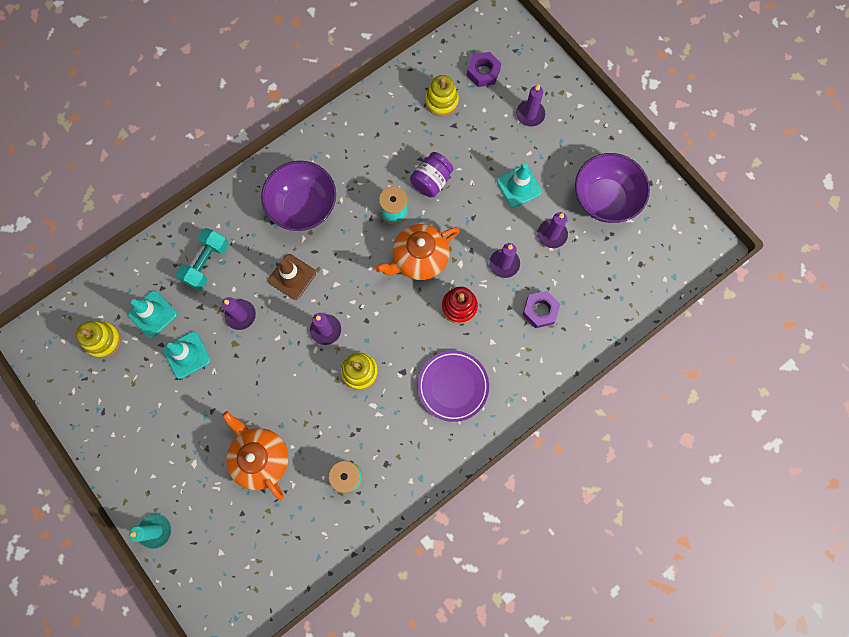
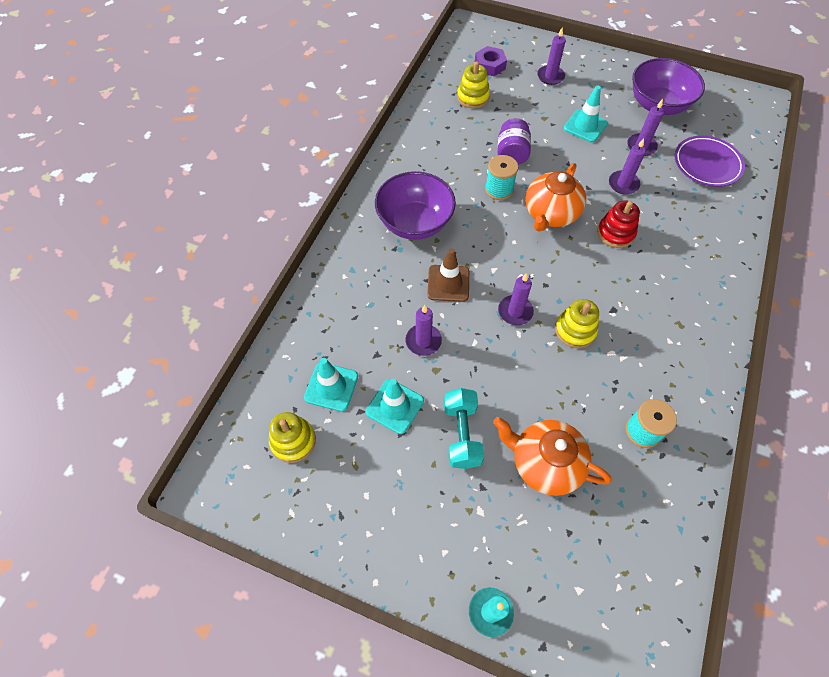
camera: 30 degrees left, 15 degrees down
turquoise dumbbell [176,228,229,290] -> turquoise dumbbell moved to [444,388,484,469]
purple plate [418,350,489,422] -> purple plate moved to [675,136,745,187]
purple nut [523,291,560,328] -> none

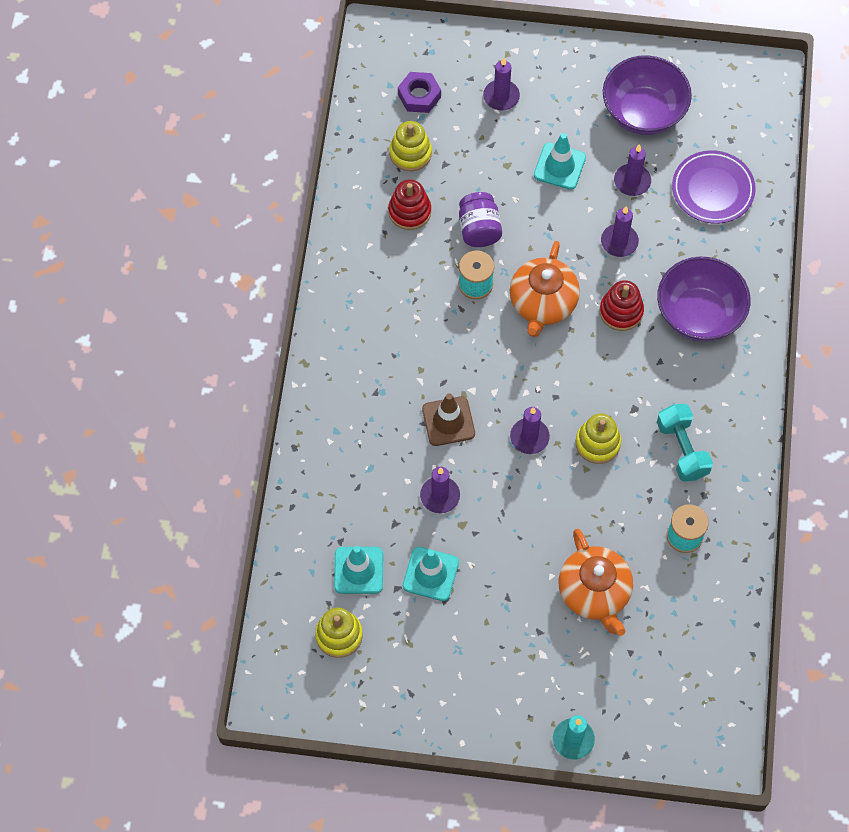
camera: 15 degrees left, 5 degrees up
purple bowl [375,171,456,240] -> purple bowl moved to [657,256,750,342]
turquoise dumbbell [444,388,484,469] -> turquoise dumbbell moved to [657,404,713,482]
orange teapot [493,417,611,496] -> orange teapot turned 120 degrees counterclockwise [559,529,633,636]
none -> red stacking toy [388,179,431,230]

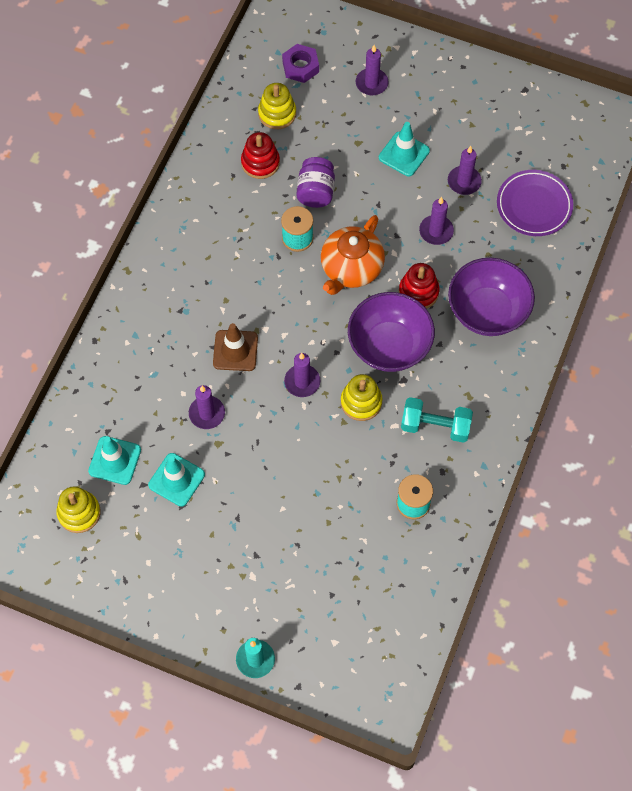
camera: 15 degrees right, 0 degrees up
orange teapot [559,529,633,636] -> none
purple bowl [603,55,692,135] -> purple bowl moved to [348,292,435,372]
turquoise dumbbell [657,404,713,482] -> turquoise dumbbell turned 75 degrees counterclockwise [401,397,473,443]

